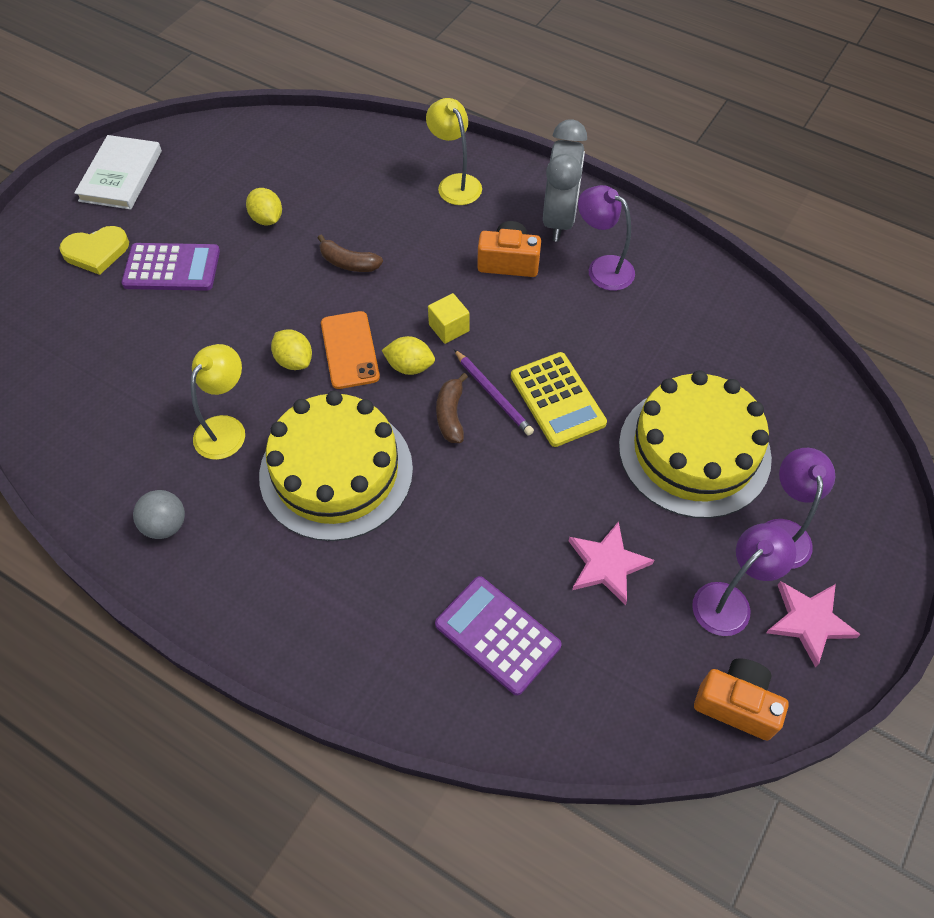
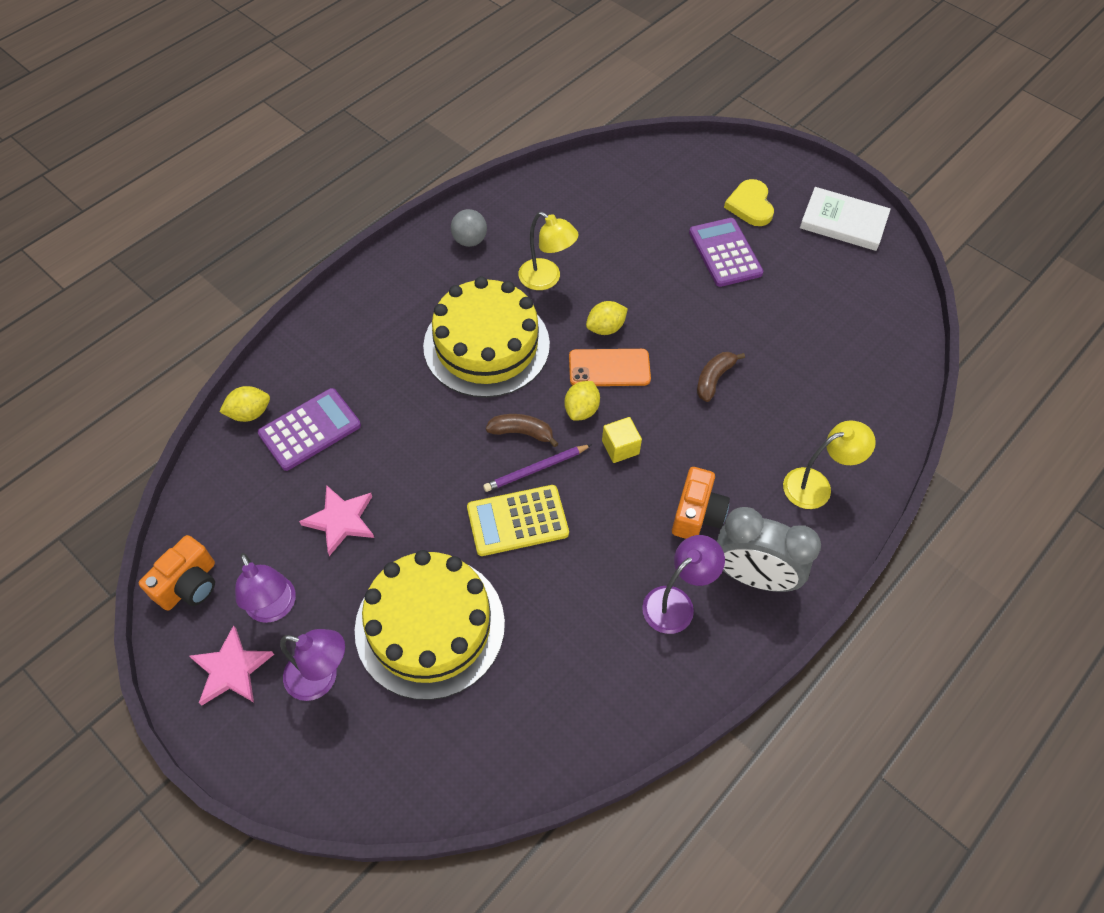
camera: 100 degrees right, 0 degrees up
purple calculator [121,243,220,291] -> purple calculator turned 150 degrees clockwise [689,218,763,287]
yellow lemon [246,188,282,225] -> yellow lemon moved to [219,386,270,422]

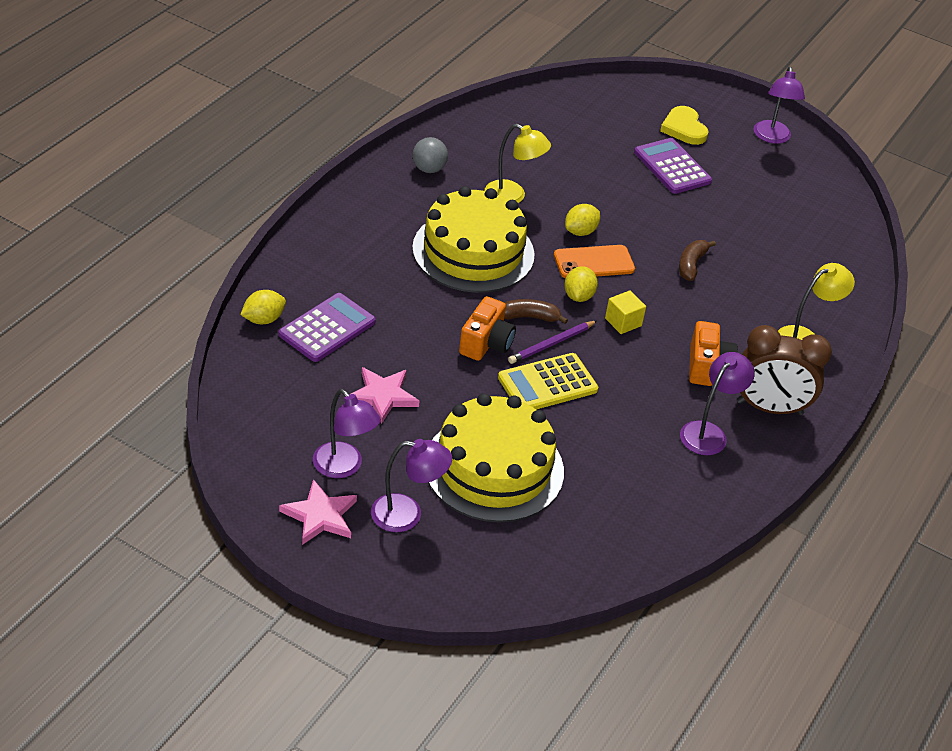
camera: 15 degrees left, 15 degrees down
orange camera [139,535,215,611] -> orange camera moved to [459,296,516,361]
grey clock [717,507,821,592] -> brown clock [737,325,832,415]
white book [800,187,891,251] -> purple lamp [753,66,805,144]

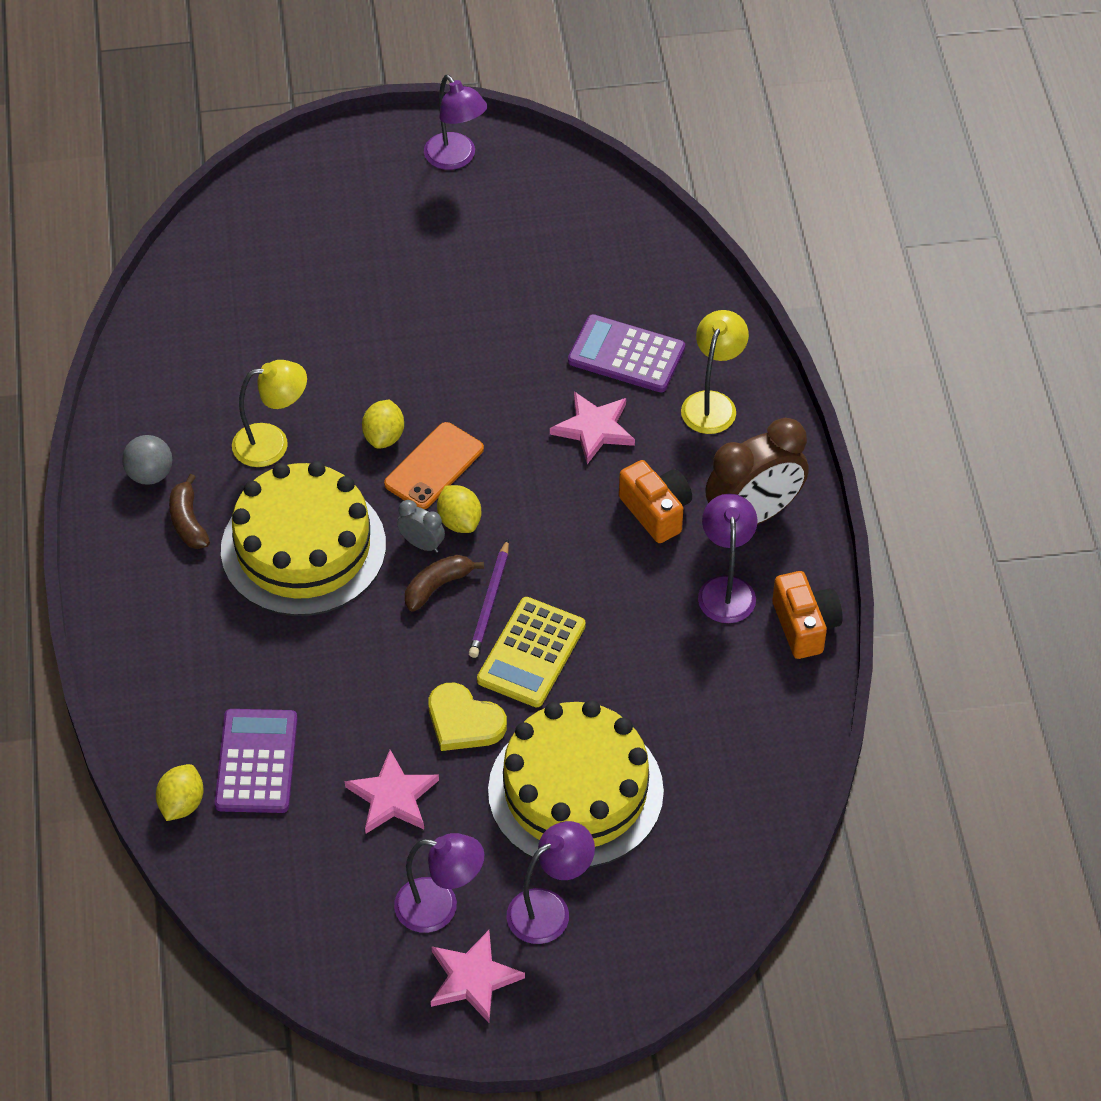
camera: 35 degrees left, 10 degrees up
orange camera [459,296,516,361] -> orange camera moved to [772,571,843,659]
yellow cube [605,290,646,334] -> none
purple calculator [634,138,712,194] -> purple calculator moved to [568,314,685,392]
yellow heart [660,106,709,145] -> yellow heart moved to [428,683,507,751]
brown banana [679,240,716,281] -> brown banana moved to [169,474,210,549]
none -> grey clock [397,500,445,553]
none -> pink star [550,392,635,464]

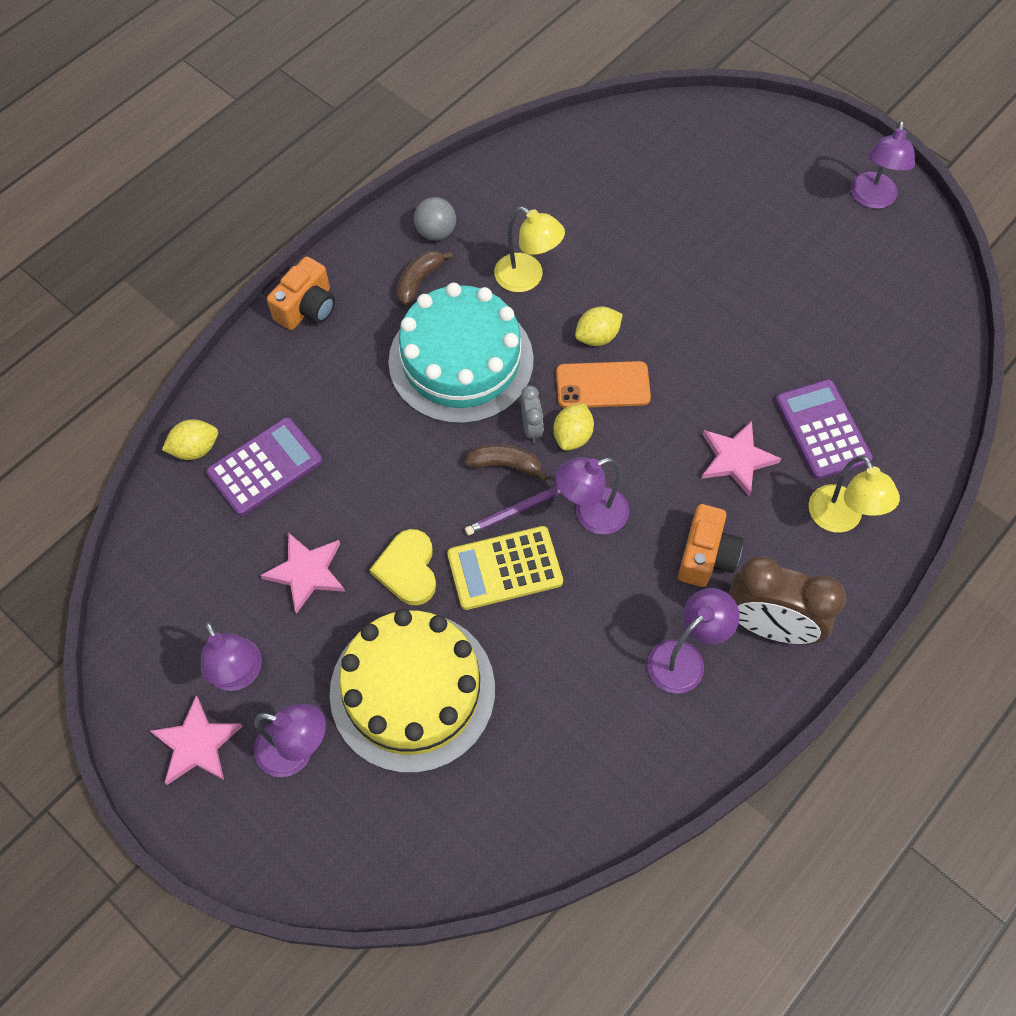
camera: 50 degrees right, 10 degrees up
yellow cake [221,461,386,616] -> turquoise cake [388,283,534,424]
yellow lamp [681,310,749,434] -> yellow lamp turned 90 degrees clockwise [809,456,900,533]
orange camera [772,571,843,659] -> orange camera moved to [267,256,335,330]
none -> purple lamp [555,457,629,534]

